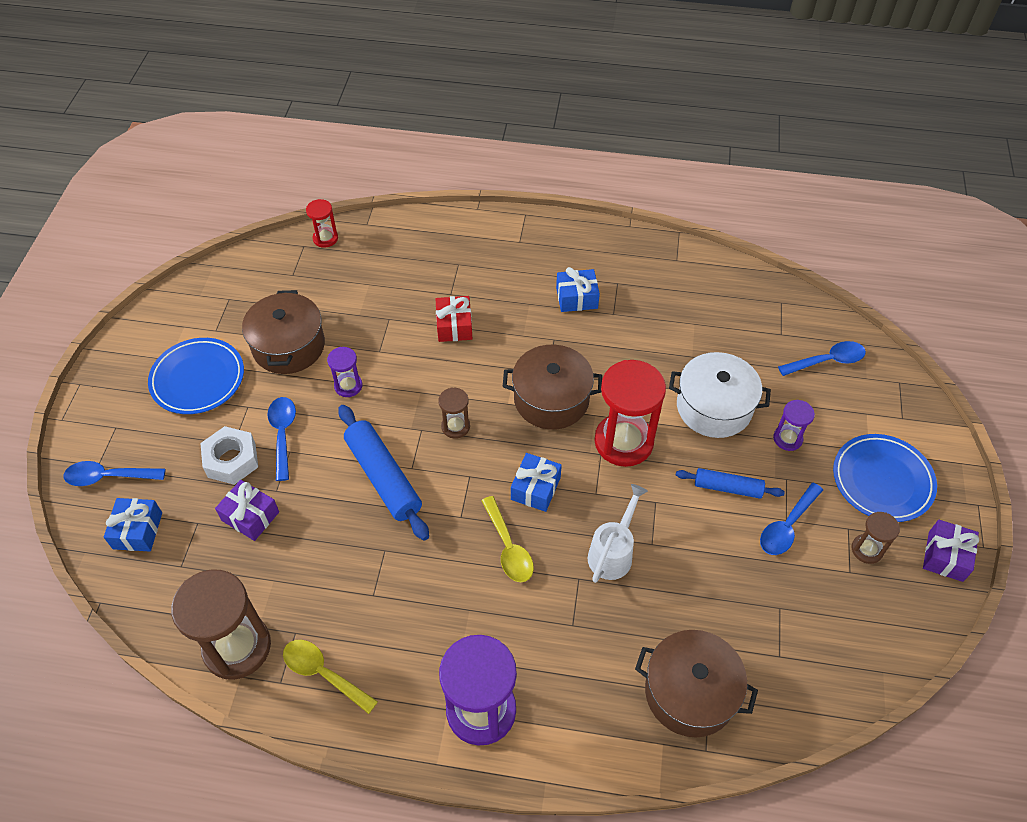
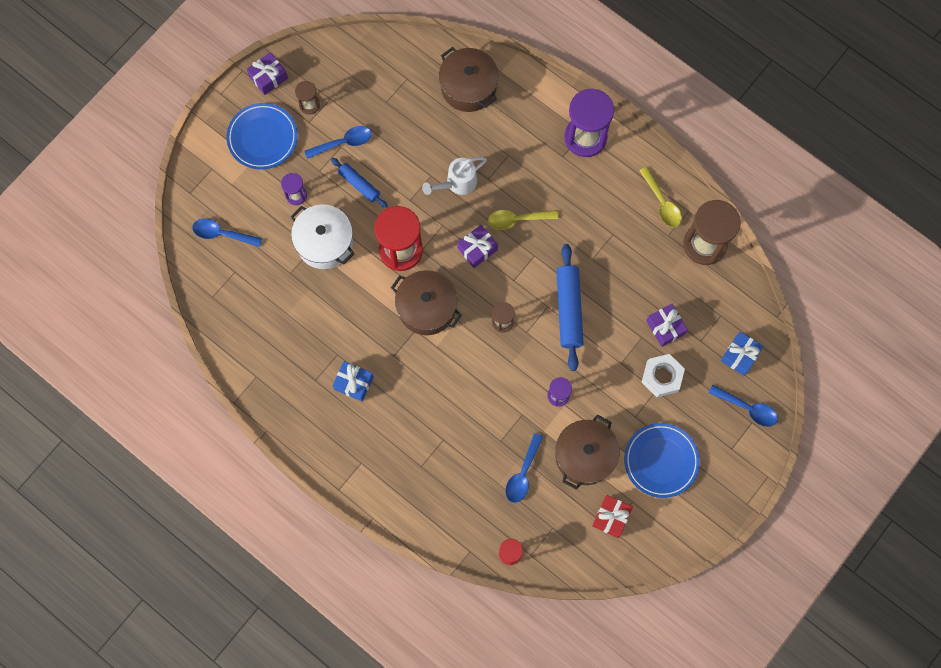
camera: 150 degrees left, 20 degrees up
blue spoon [267,397,296,481] -> blue spoon moved to [505,433,543,503]
red gift [436,296,472,342] -> red gift moved to [592,495,633,538]
yellow spoon [481,496,534,582] -> yellow spoon turned 105 degrees counterclockwise [488,210,558,230]
blue gift [511,453,562,512] -> purple gift [457,225,498,268]

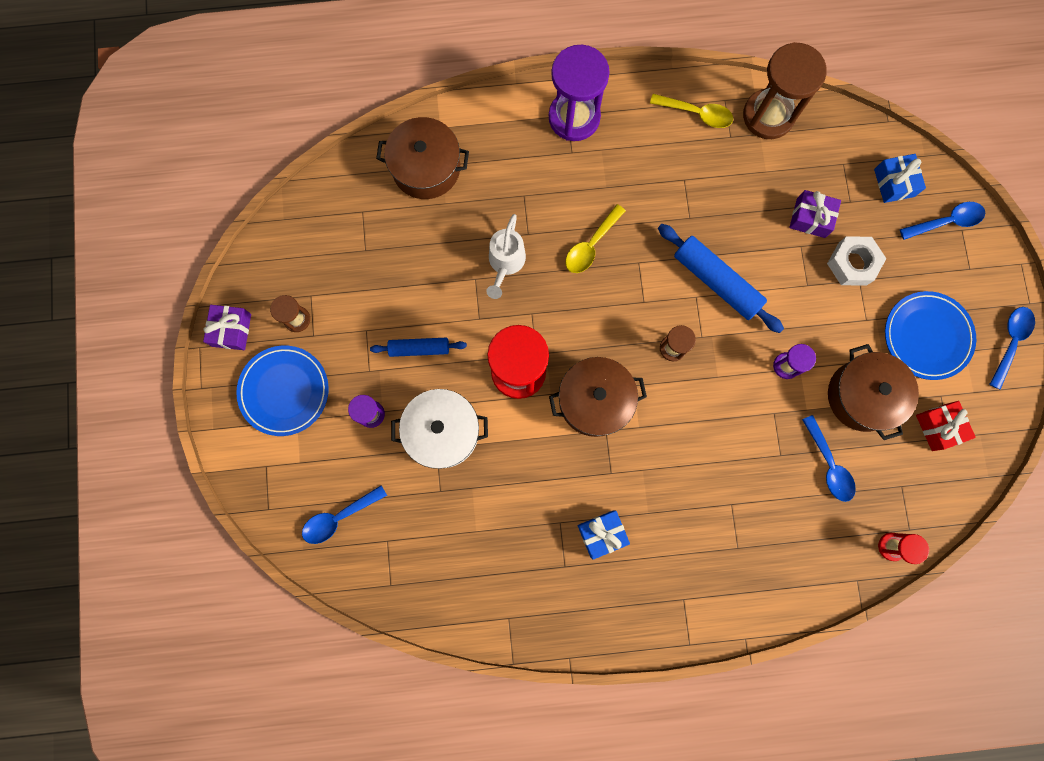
camera: 45 degrees left, 5 degrees up
blue spoon [304,126,372,159] -> blue spoon moved to [989,307,1035,390]
purple gift [457,225,498,268] -> none

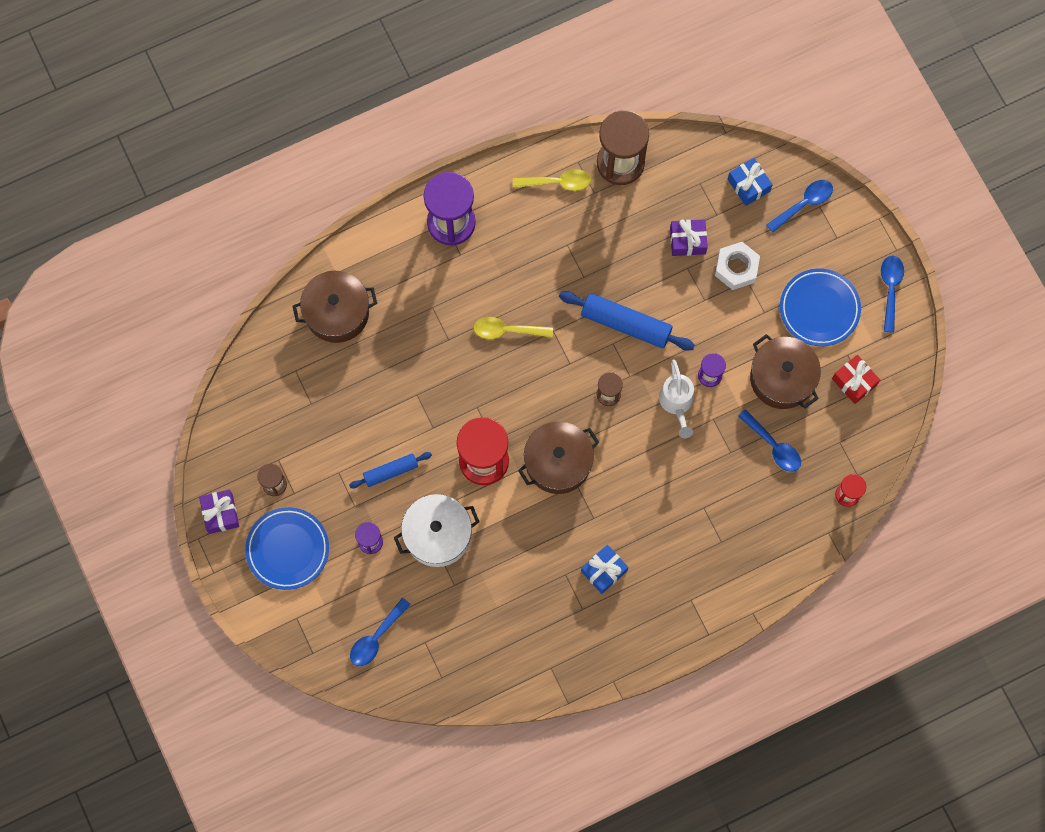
camera: 20 degrees left, 5 degrees down
white watering can [486,214,526,299] -> white watering can moved to [659,359,694,438]
yellow spoon [565,204,626,273] -> yellow spoon turned 75 degrees clockwise [473,317,553,339]

